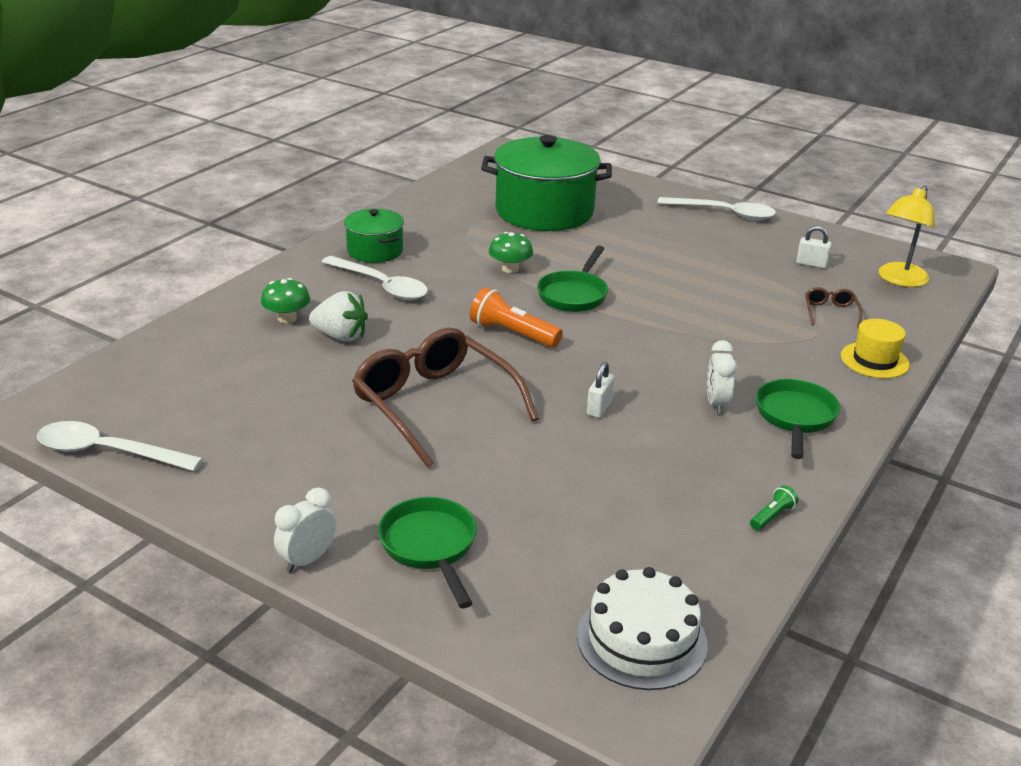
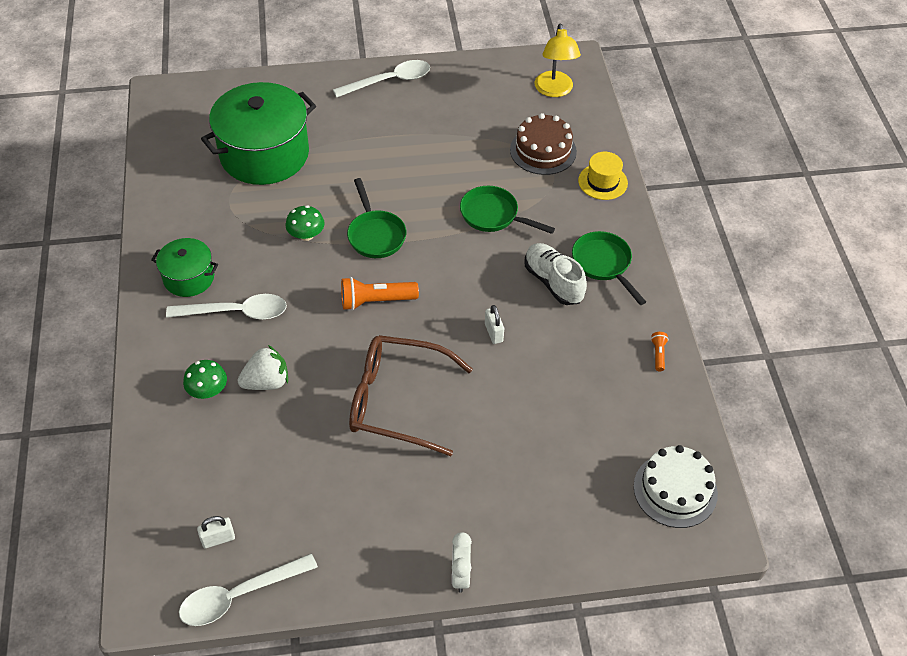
camera: 40 degrees left, 20 degrees up
green pan [378,497,477,608] -> green pan moved to [460,186,555,234]
white clock [707,340,737,414] -> white shoe [524,243,587,305]
green flashlight [750,485,798,530] -> orange flashlight [651,332,668,371]
white padlock [796,226,832,268] -> white padlock moved to [197,516,235,548]
brown glasses [805,287,863,328] -> brown cake [510,113,577,175]

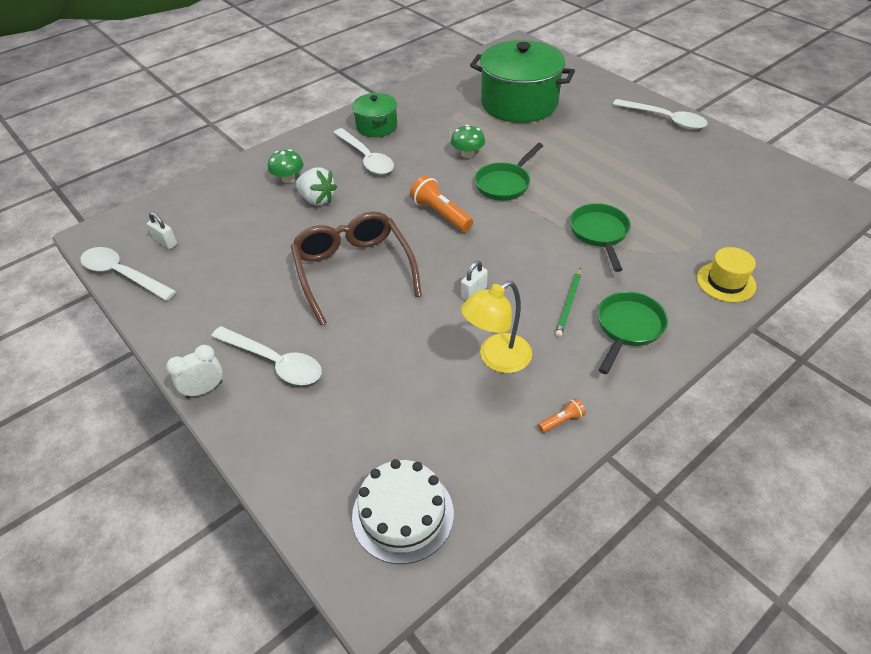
camera: 60 degrees right, 5 degrees down
brown cake [510,113,577,175] -> none
white shoe [524,243,587,305] -> green pencil [555,268,581,337]
yellow lamp [535,24,581,97] -> yellow lamp moved to [461,281,532,373]
none -> white spoon [211,326,322,385]

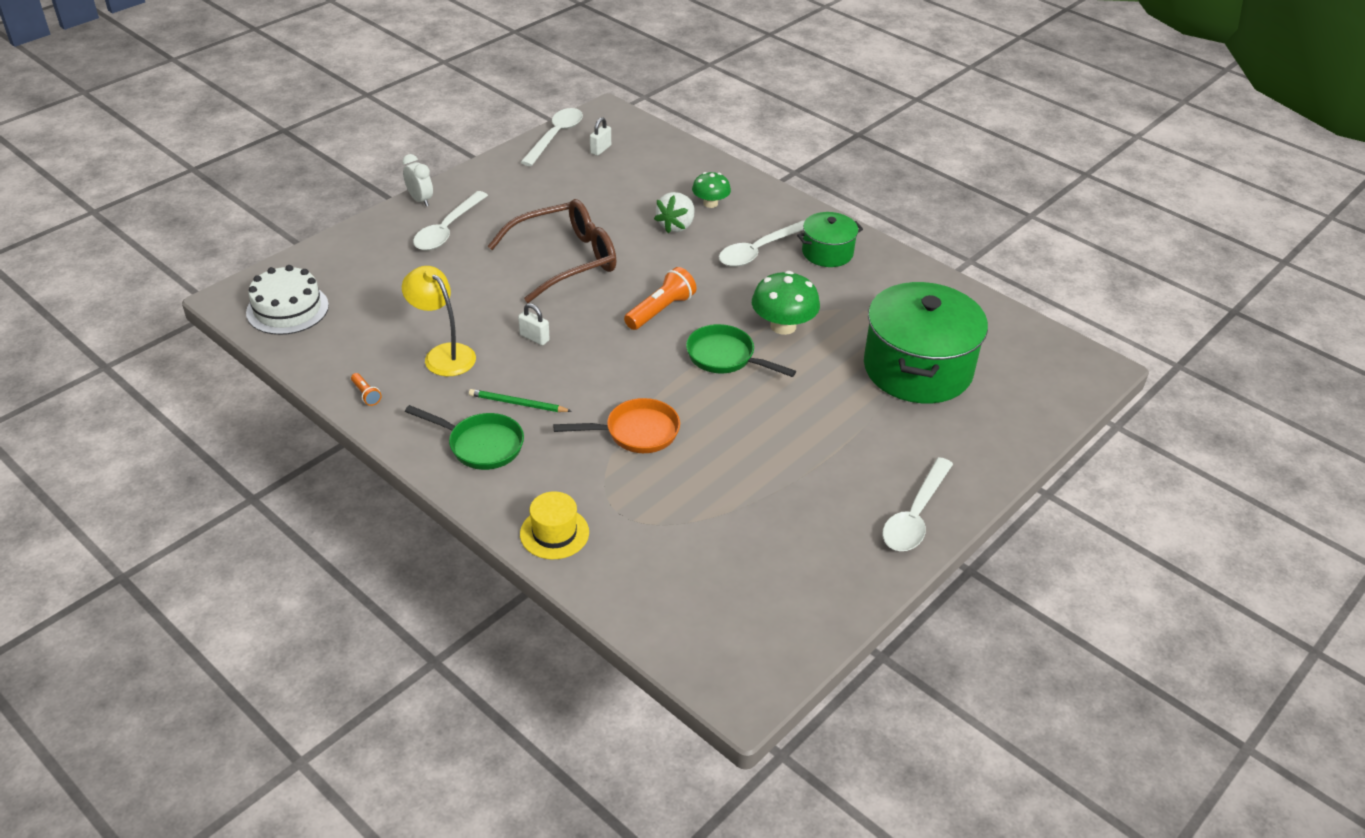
camera: 80 degrees right, 5 degrees down
green mushroom [451,125,485,158] -> green mushroom [752,271,820,335], size x1.57
green pan [570,203,631,272] -> orange pan [553,398,680,453]

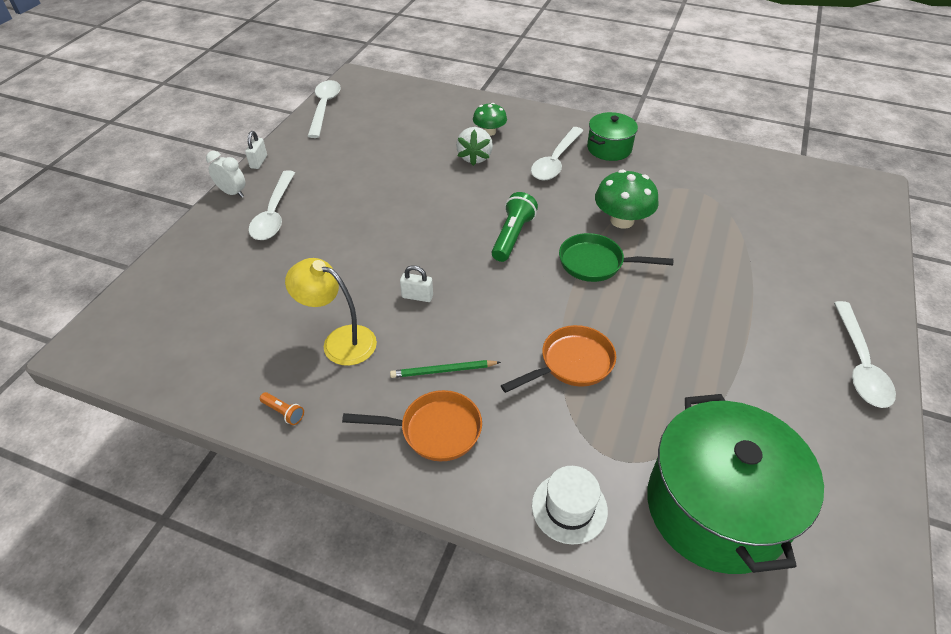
camera: 20 degrees left, 5 degrees up
white cake [246,265,329,335] -> none
green pan [405,405,524,470] -> orange pan [342,390,482,461]
brown glasses [488,199,616,303] -> none
yellow hat [520,491,589,559] -> white hat [532,466,608,544]
white padlock [590,117,611,156] -> white padlock moved to [245,131,267,169]
orange flashlight [624,267,697,330] -> green flashlight [492,192,538,262]
green pot [864,282,988,403] -> green pot moved to [647,394,824,574]

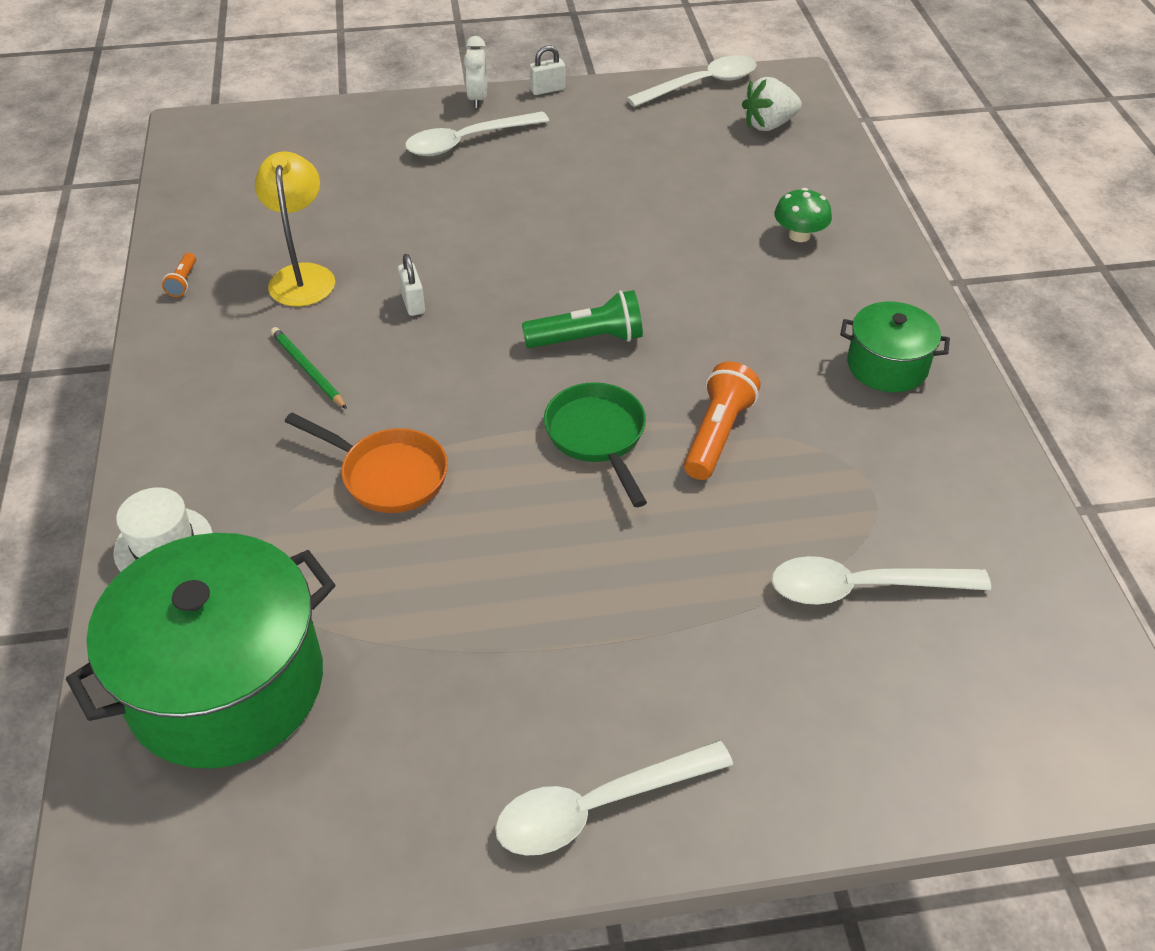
camera: 60 degrees right, 0 degrees up
orange pan [342,390,482,461] -> none
white strawberry [456,127,493,166] -> white strawberry moved to [742,77,802,131]
white spoon [531,127,584,181] -> white spoon moved to [772,556,991,604]
green mushroom [595,170,659,229] -> orange flashlight [684,362,761,480]

